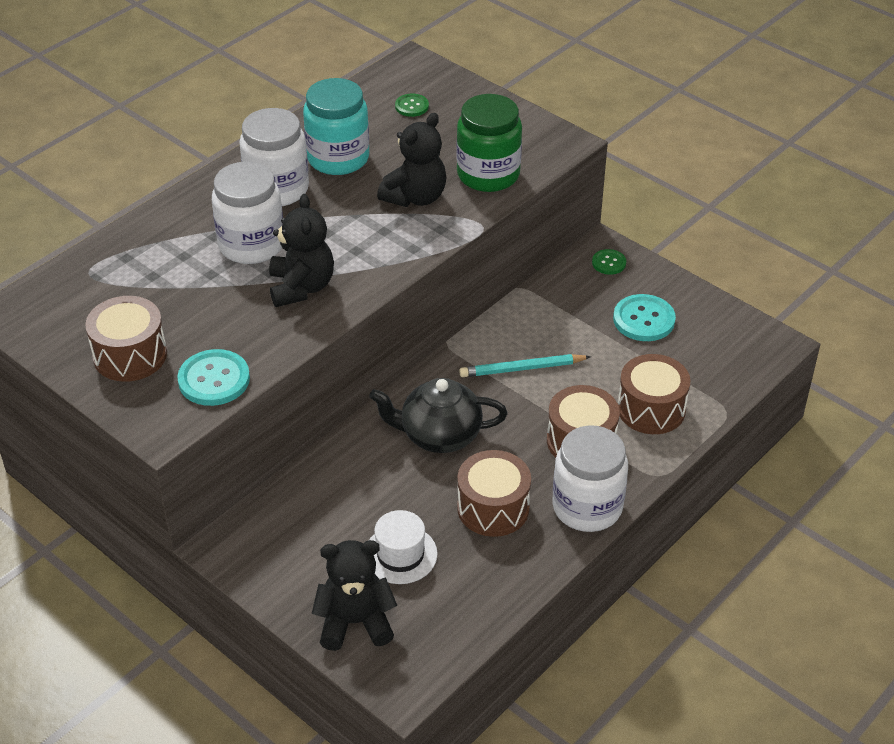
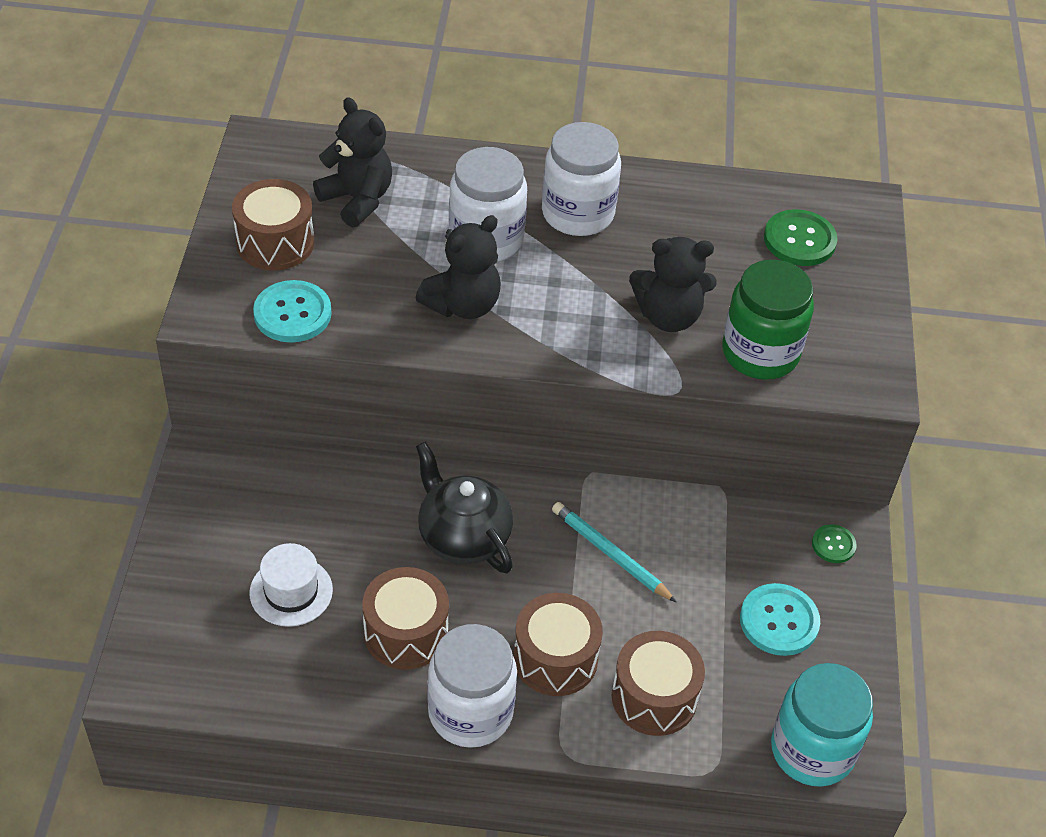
camera: 50 degrees right, 5 degrees up
turquoise jar [303,78,369,175] -> turquoise jar moved to [771,663,873,787]
black teddy bear [312,540,397,651] -> black teddy bear moved to [313,97,392,227]
green button [395,94,429,117] -> green button [764,209,838,266], size x1.74

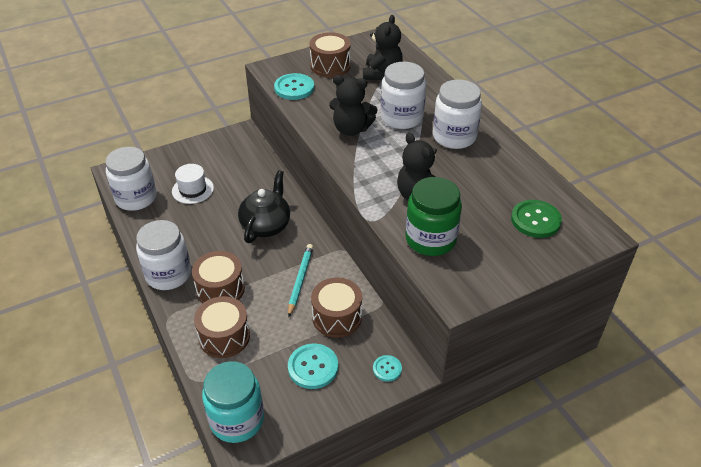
camera: 60 degrees right, 5 degrees down
brown drum [362,567,449,670] -> brown drum moved to [311,277,362,338]
green button [812,524,857,563] -> turquoise button [373,355,402,382]
none -> white jar [105,147,157,211]

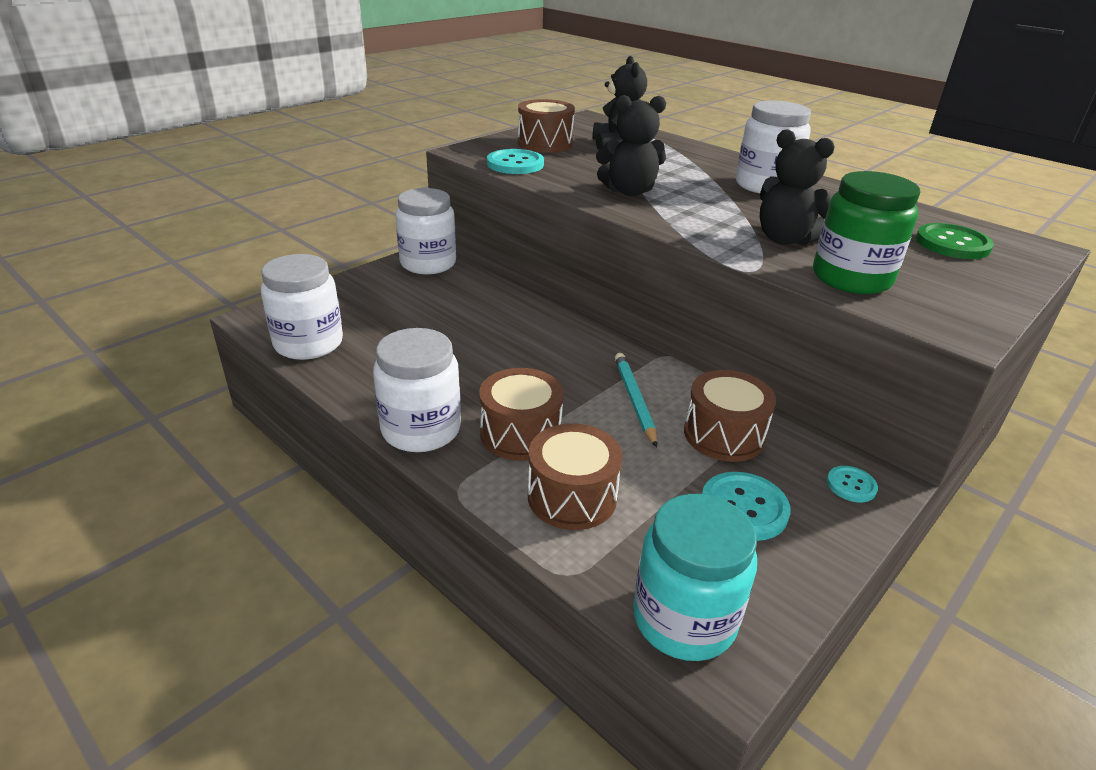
camera: 20 degrees left, 10 degrees down
white hat [172,164,214,204] -> none
black teapot [238,170,290,243] -> none
white jar [381,62,426,129] -> white jar moved to [395,188,456,274]

